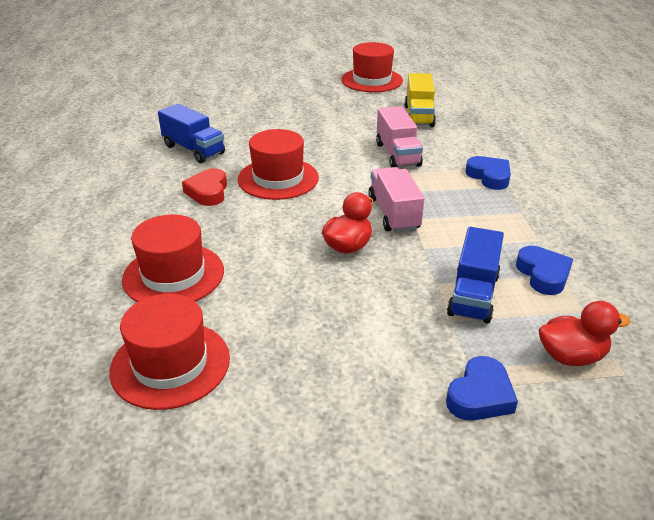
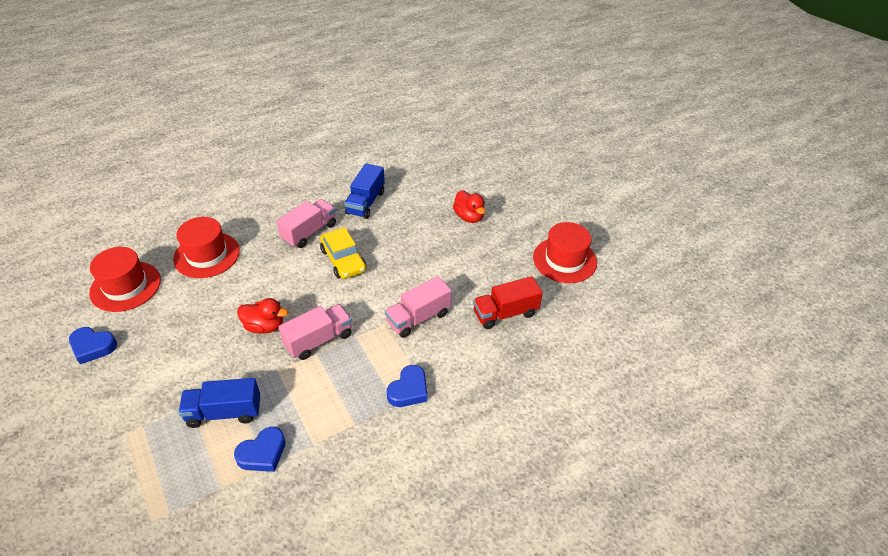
camera: 65 degrees right, 10 degrees up
red heart [182,168,227,206] -> pink truck [276,199,336,248]
red hat [238,129,319,200] -> yellow car [320,227,366,279]
yellow truck [404,73,436,127] -> red truck [473,276,543,329]
blue heart [446,356,518,421] -> blue heart moved to [69,327,117,364]
red duck [539,301,631,366] -> red duck moved to [453,190,485,223]

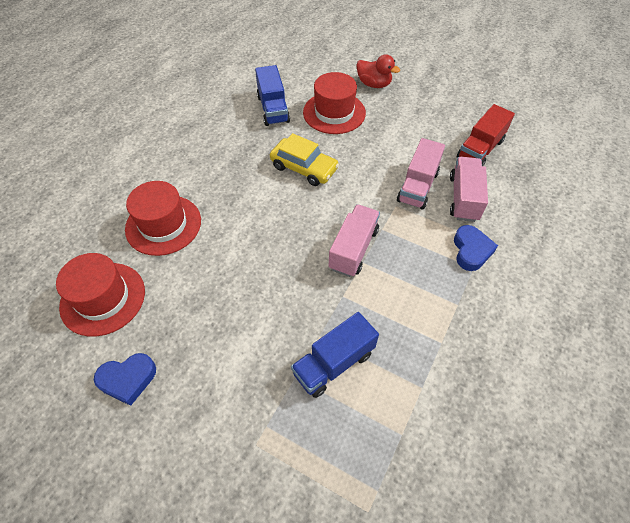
camera: 30 degrees left, 10 degrees up
blue heart [234,427,286,472] -> none
red duck [237,298,288,334] -> none
pink truck [276,199,336,248] -> pink truck moved to [450,157,488,222]
red hat [533,222,597,283] -> red hat moved to [303,72,366,134]

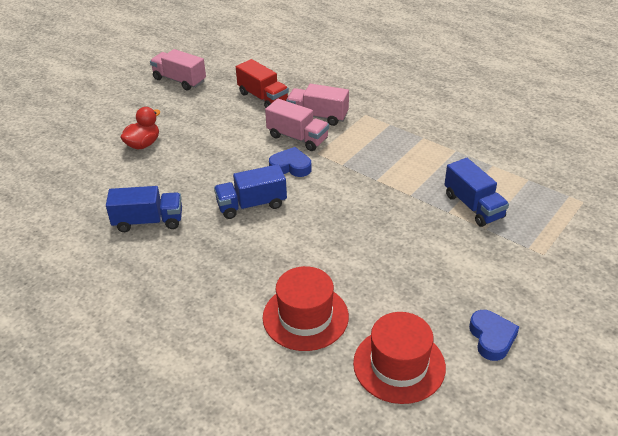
camera: 80 degrees left, 15 degrees down
yellow car [270,133,339,186] -> blue truck [214,164,287,219]
red hat [303,72,366,134] -> none
pink truck [329,204,380,277] -> pink truck moved to [150,49,206,91]
blue heart [454,225,498,271] -> blue heart moved to [269,147,311,177]

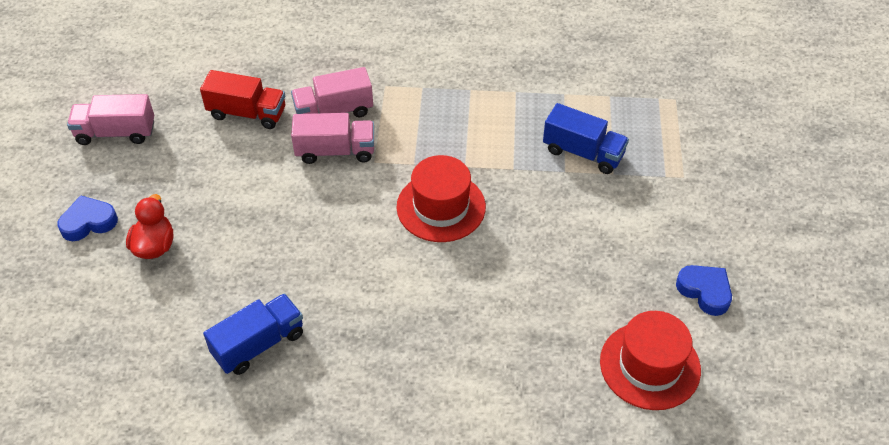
camera: 35 degrees left, 10 degrees up
blue truck [214,164,287,219] -> none
red hat [263,266,349,351] -> red hat moved to [397,155,486,242]
blue heart [269,147,311,177] -> blue heart moved to [57,195,118,241]

